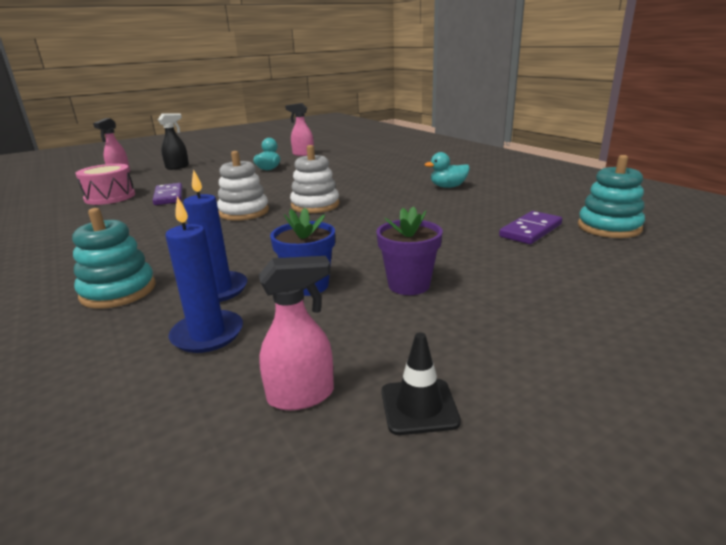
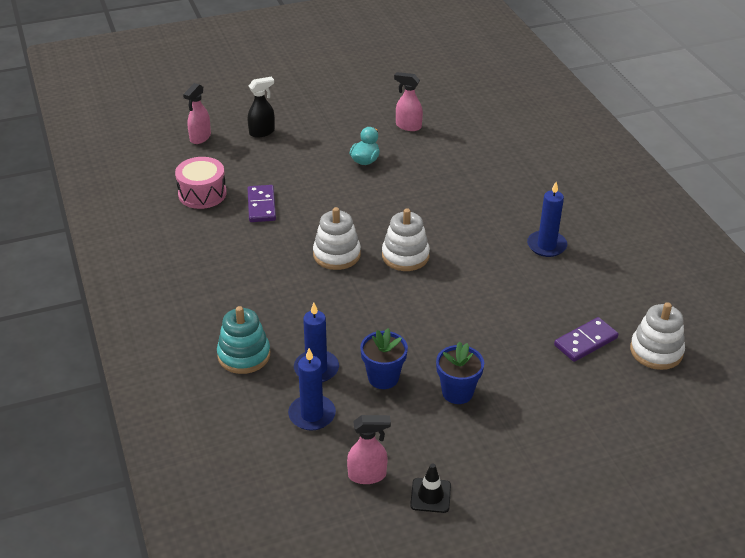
camera: 10 degrees right, 15 degrees up
purple flower pot [376,206,443,295] -> blue flower pot [436,342,484,404]
turquoise duck [424,152,470,188] -> blue candle [527,182,567,257]
turquoise stacking toy [578,155,645,238] -> white stacking toy [630,302,685,370]

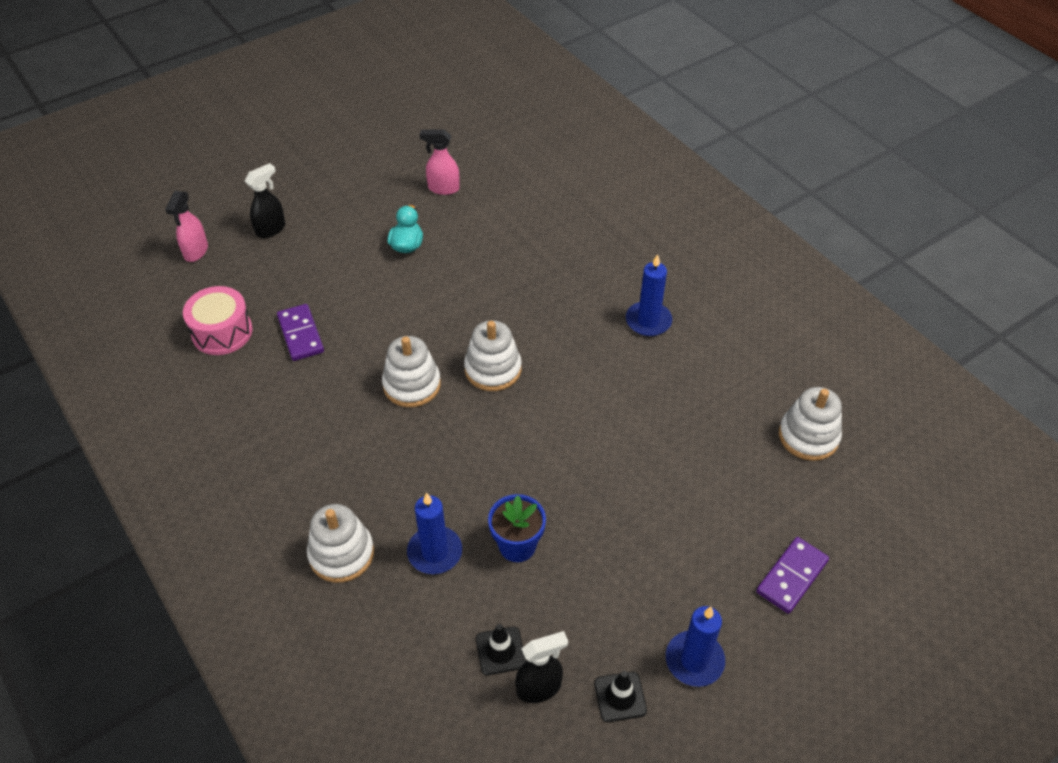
camera: 15 degrees left, 10 degrees up
turquoise stacking toy [217,306,270,374] -> white stacking toy [307,504,374,583]
blue candle [288,348,336,430] -> blue candle moved to [666,606,725,687]
pink spray bottle [347,415,391,484] -> black spray bottle [515,631,568,703]
blue flower pot [436,342,484,404] -> none
purple domino [554,317,619,362] -> purple domino moved to [756,537,829,614]
none -> black traffic cone [476,624,526,675]

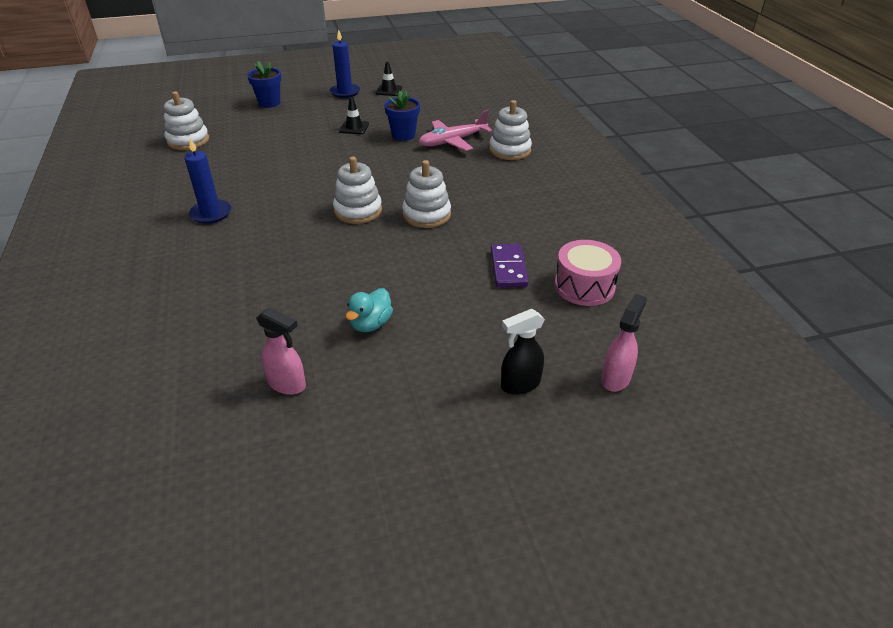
camera: 160 degrees left, 10 degrees down
blue candle [407,492,462,574] -> pink plane [419,110,492,151]
black traffic cone [476,624,526,675] -> black traffic cone moved to [339,97,369,134]
black spray bottle [515,631,568,703] -> none
purple domino [756,537,829,614] -> blue flower pot [247,61,281,108]

